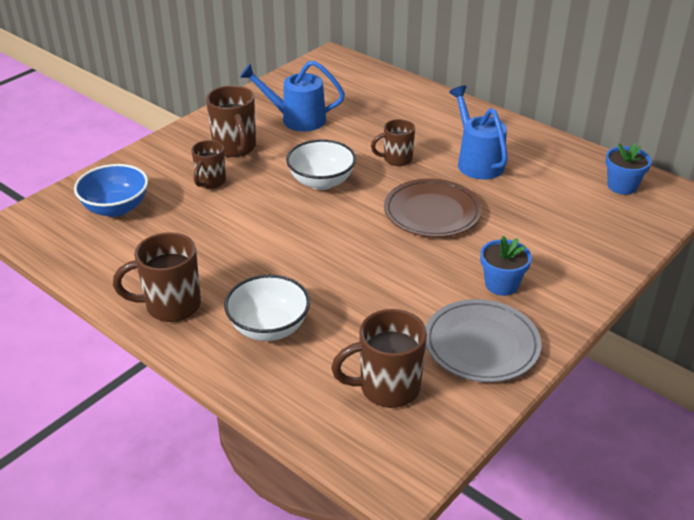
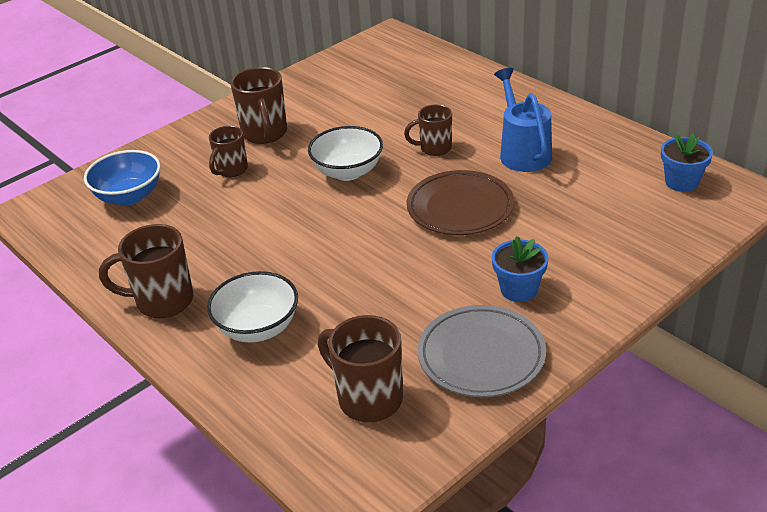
camera: 10 degrees right, 0 degrees up
blue watering can [240,60,345,131] -> none
brown mug [331,309,427,408] -> brown mug turned 45 degrees clockwise [318,315,403,422]

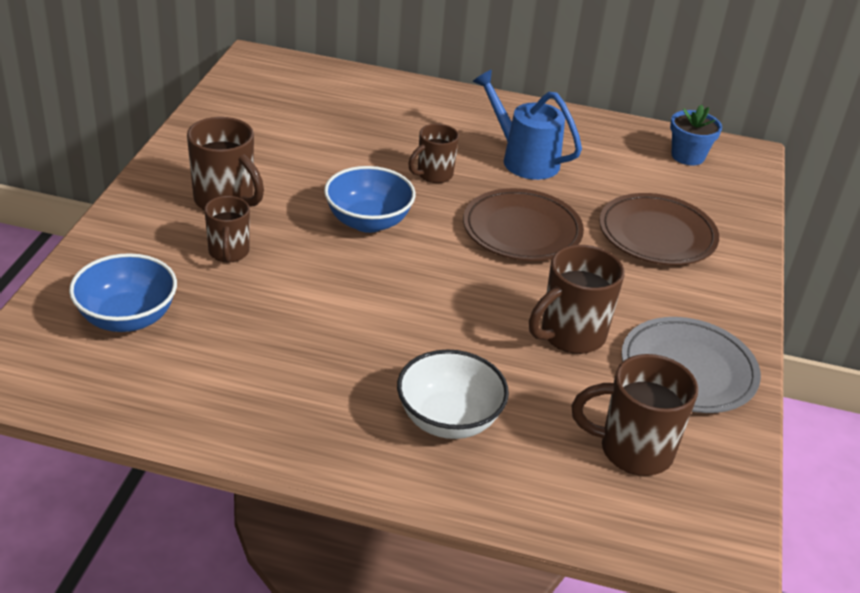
camera: 40 degrees left, 0 degrees up
brown mug [99,224,193,318] -> brown mug moved to [529,245,625,354]
white bowl [308,126,383,181] -> blue bowl [324,166,416,233]
blue flower pot [492,236,549,302] -> none
none -> brown plate [599,193,719,265]

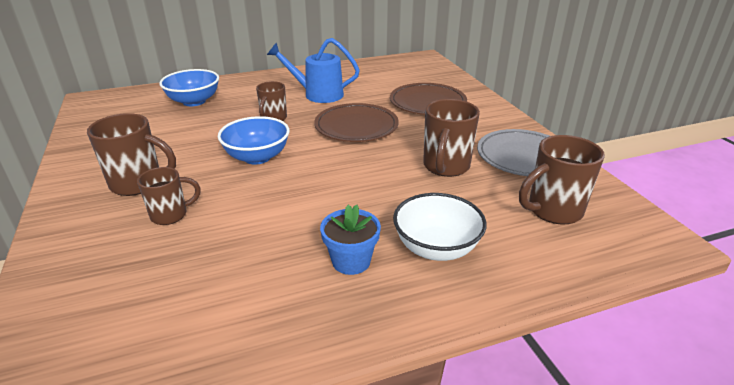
camera: 30 degrees left, 5 degrees down
blue bowl [69,253,177,332] -> blue bowl moved to [159,69,219,106]
brown mug [204,196,250,263] -> brown mug turned 75 degrees counterclockwise [137,167,201,225]
blue flower pot [670,105,722,166] -> blue flower pot moved to [320,205,381,275]

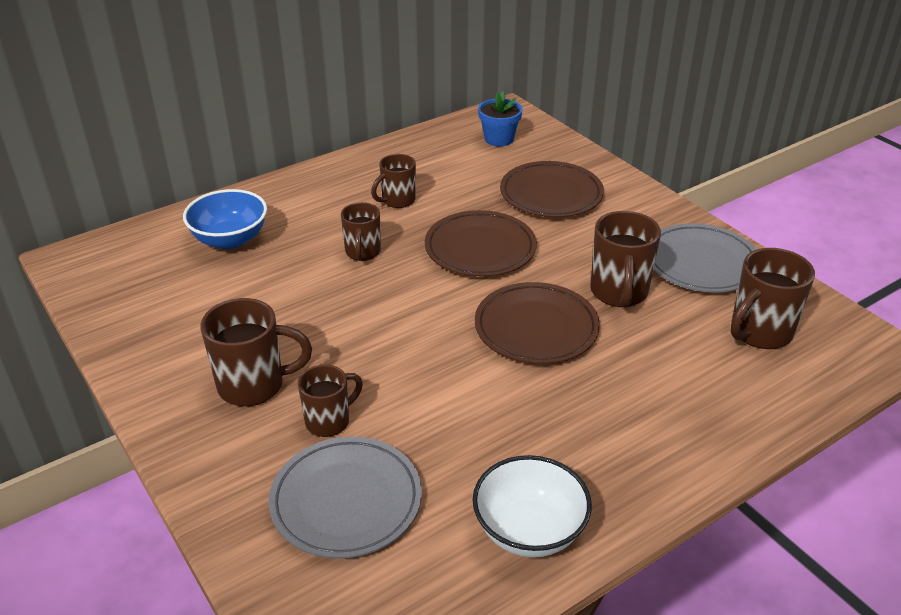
camera: 15 degrees left, 5 degrees up
blue bowl [218,116,290,165] -> none
blue watering can [267,38,360,103] -> brown mug [371,154,416,208]
blue flower pot [320,205,381,275] -> blue flower pot moved to [478,92,523,146]
white bowl [393,193,487,261] -> white bowl moved to [472,455,592,558]
none -> grey plate [269,437,422,559]
none -> brown plate [475,282,600,364]

